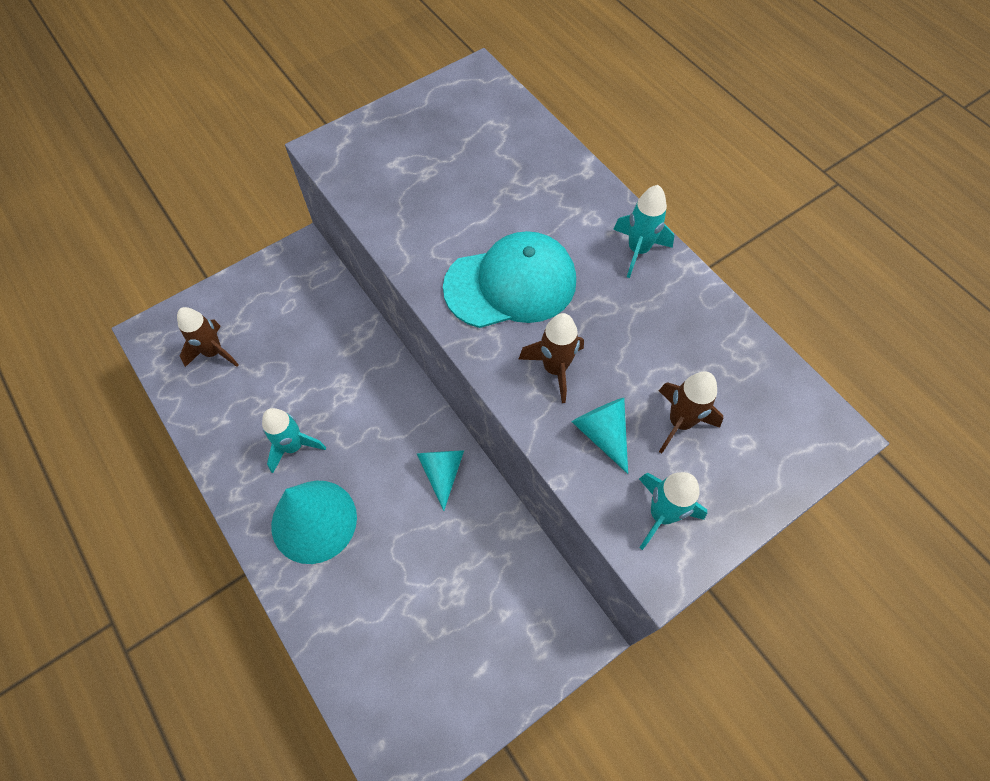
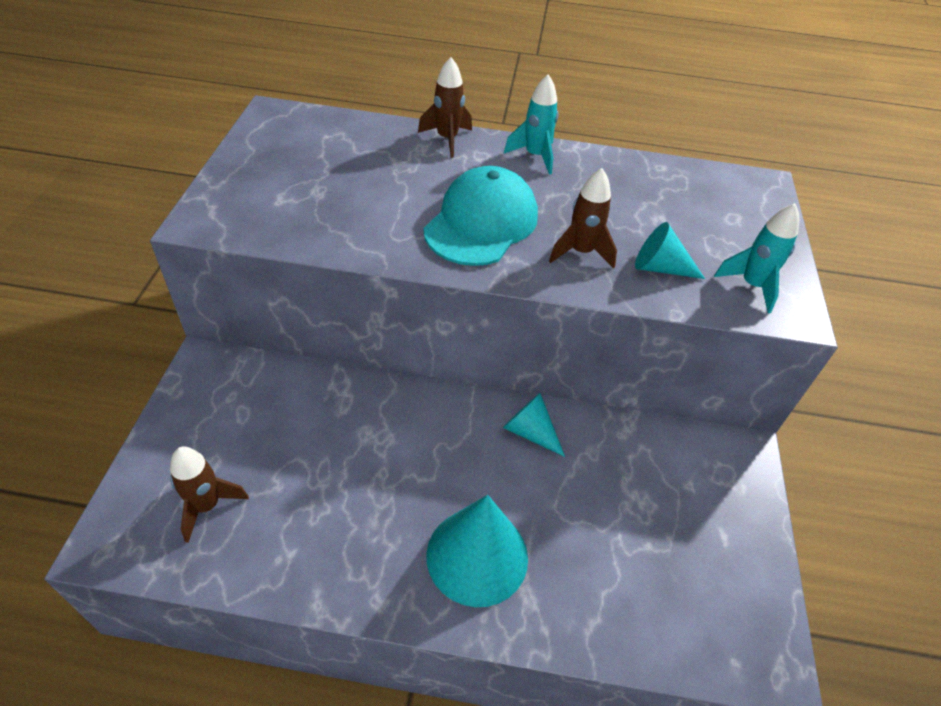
camera: 50 degrees left, 15 degrees down
turquoise rocket [262,408,326,473] -> none
brown rocket [659,371,723,453] -> brown rocket moved to [418,57,472,158]

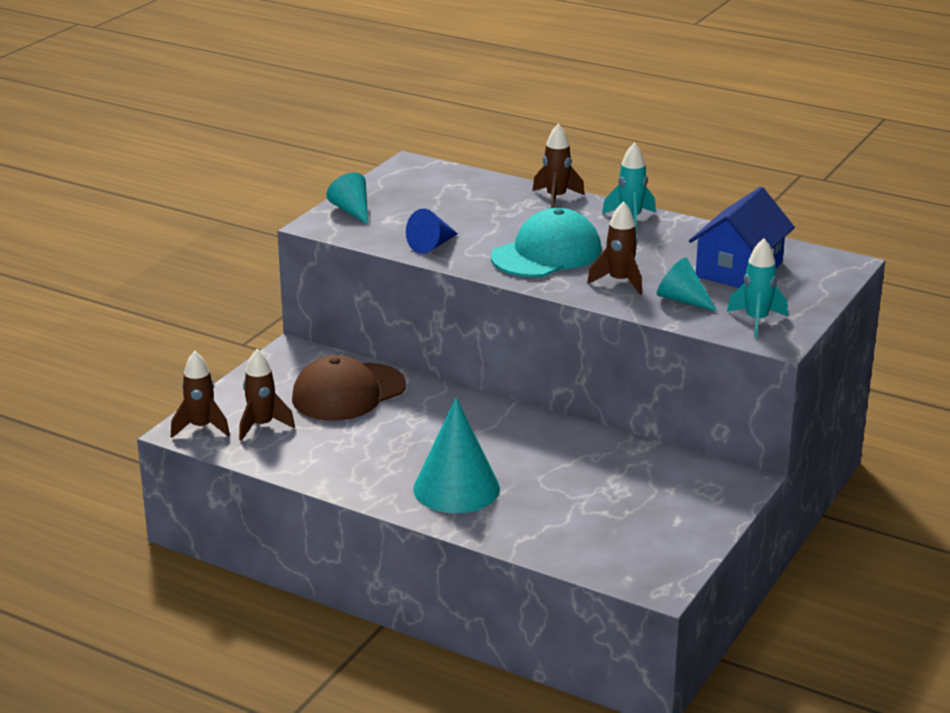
camera: 25 degrees right, 20 degrees down
turquoise cone [503,393,565,457] -> turquoise cone moved to [326,173,368,225]
none -> brown rocket [171,351,230,438]
none -> brown cap [292,355,406,421]
none -> blue cone [406,209,458,254]
none -> blue house [689,187,795,288]

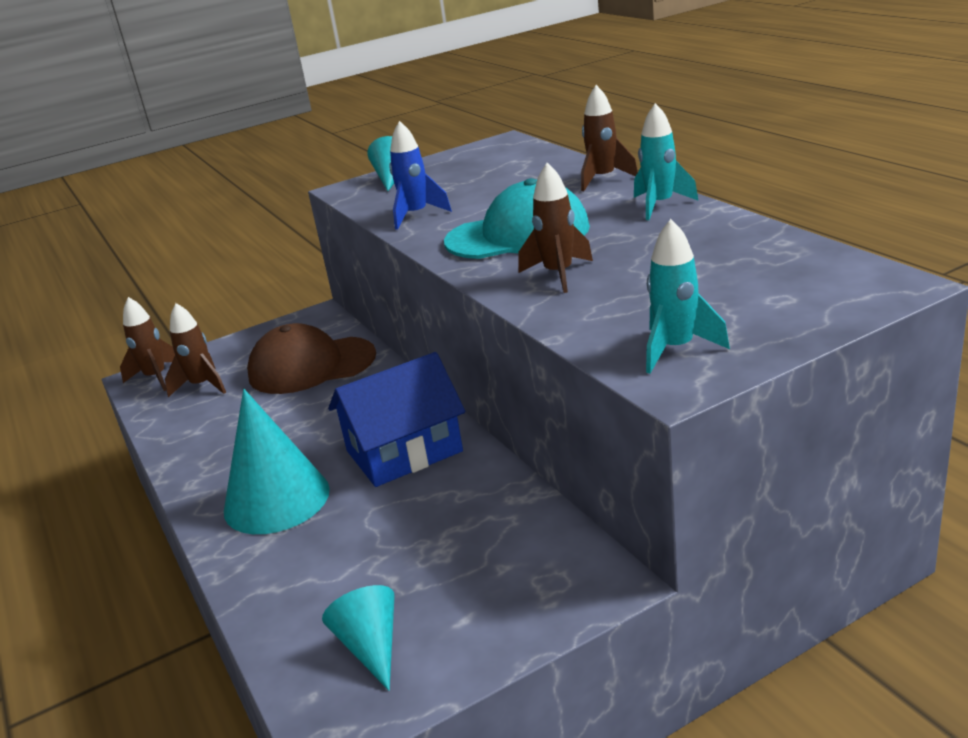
camera: 35 degrees right, 0 degrees up
blue cone [406,209,458,254] -> blue rocket [389,121,452,230]
turquoise cone [657,258,717,311] -> turquoise cone moved to [322,585,395,691]
blue house [689,187,795,288] -> blue house moved to [328,352,465,487]

